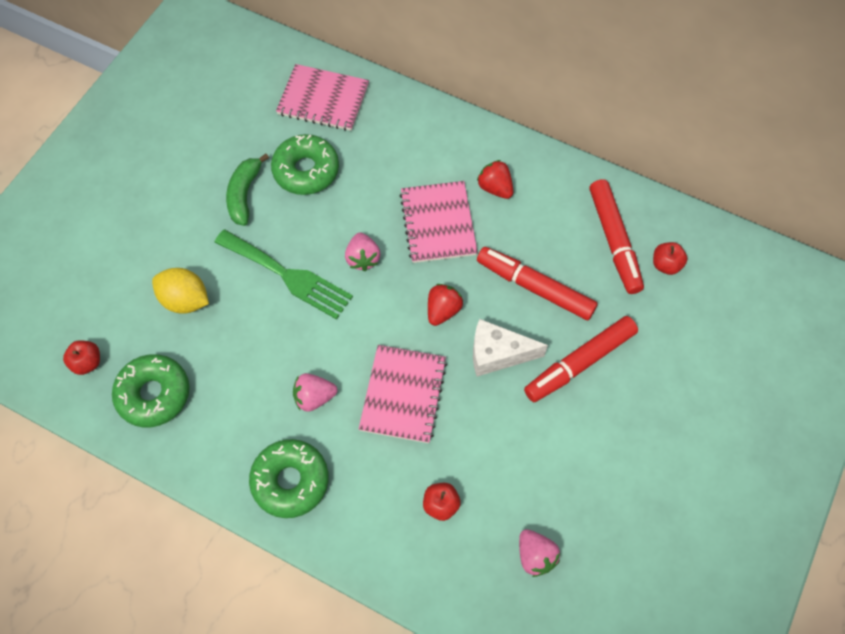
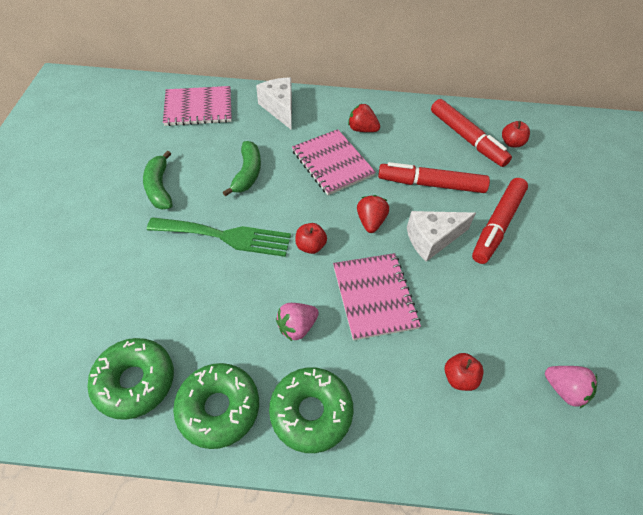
camera: 25 degrees left, 10 degrees down
red apple [63,340,100,375] -> red apple moved to [295,223,327,254]
yellow lemon [152,268,209,314] -> none
green donut [271,134,339,195] -> green donut moved to [173,363,259,449]
pink strawberry [345,233,381,271] -> none
none -> green banana [222,141,261,197]
none -> white cheese [256,78,292,130]

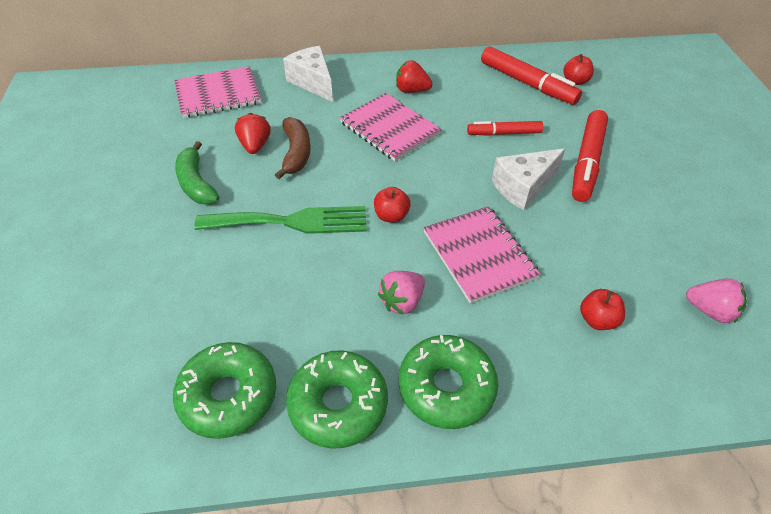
camera: 10 degrees left, 5 degrees down
green banana [222,141,261,197] -> brown banana [275,117,311,179]
red strawberry [357,195,389,233] -> red strawberry moved to [235,113,271,154]
red marker [378,162,490,193] -> red marker [467,121,543,136], size x0.62

